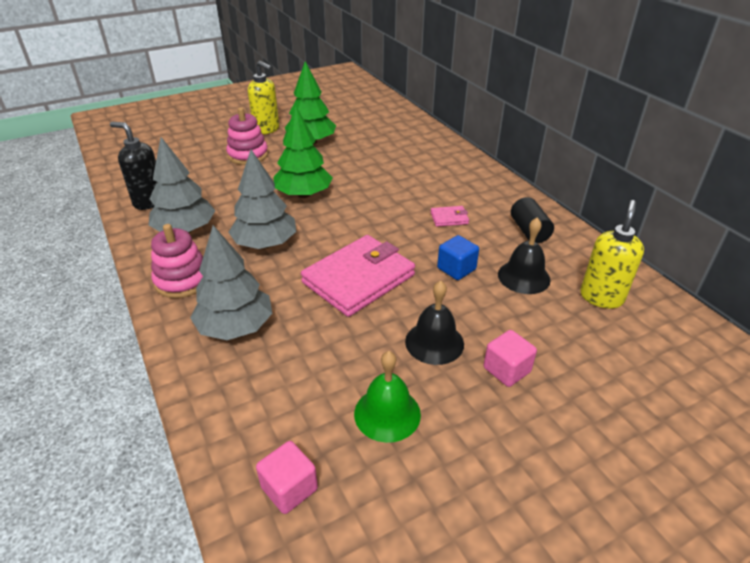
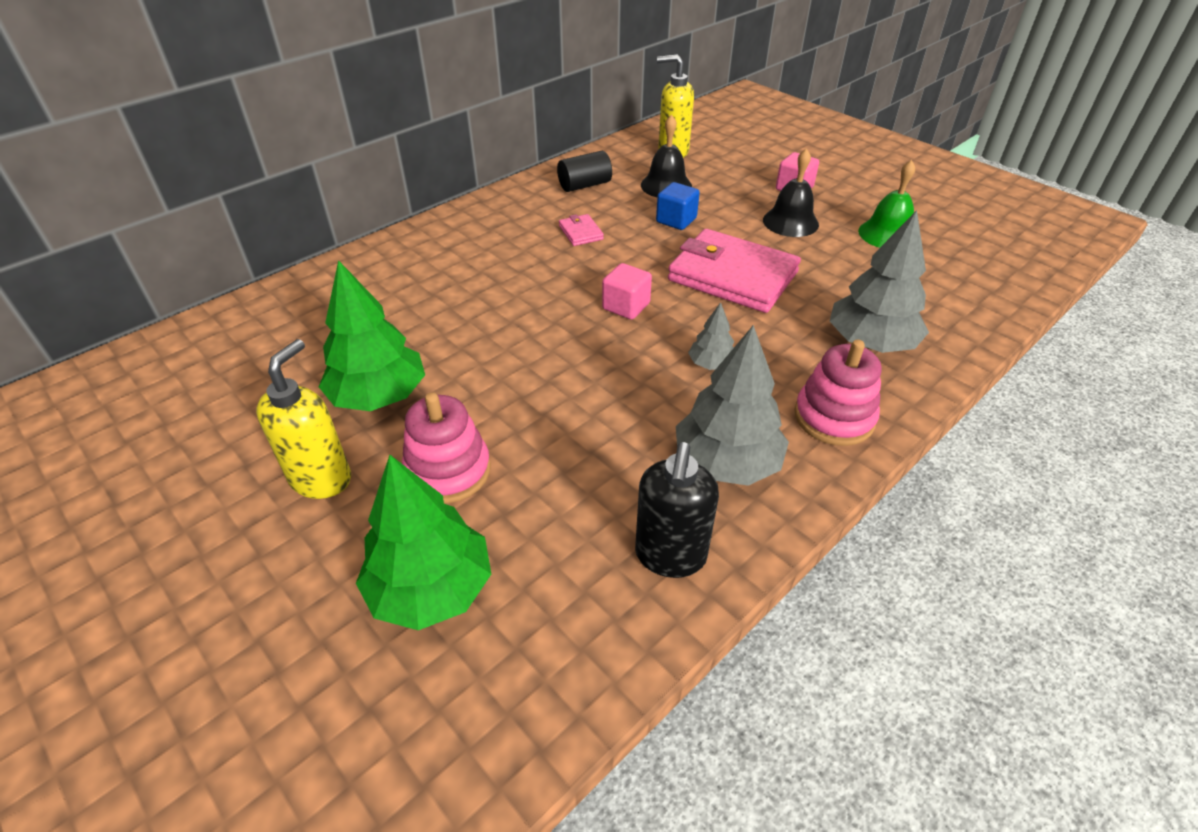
camera: 105 degrees left, 5 degrees up
grey tree [228,150,297,249] -> grey tree [688,302,734,370], size x0.50
pink cube [256,441,318,514] -> pink cube moved to [602,263,652,320]
green tree [274,106,333,198] -> green tree moved to [356,455,491,630]

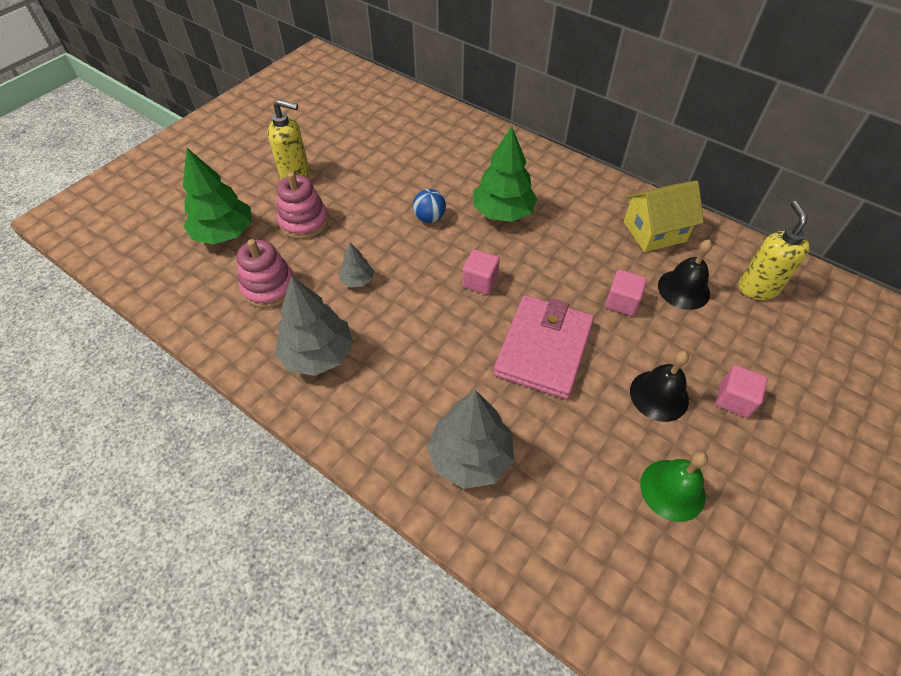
camera: 80 degrees right, 10 degrees up
green tree [319,260,425,411] -> green tree moved to [473,126,537,222]
black cylinder [557,151,612,192] -> yellow house [624,181,704,252]
pink wallet [559,214,604,246] -> none
black soap dispenser [635,442,719,578] -> none
blue cube [656,182,700,230] -> pink cube [605,270,647,316]
grey tree [688,302,734,370] -> grey tree moved to [339,242,374,288]
pink stacking toy [794,340,881,446] -> pink stacking toy moved to [237,239,295,308]
none -> blue ball [413,189,446,223]

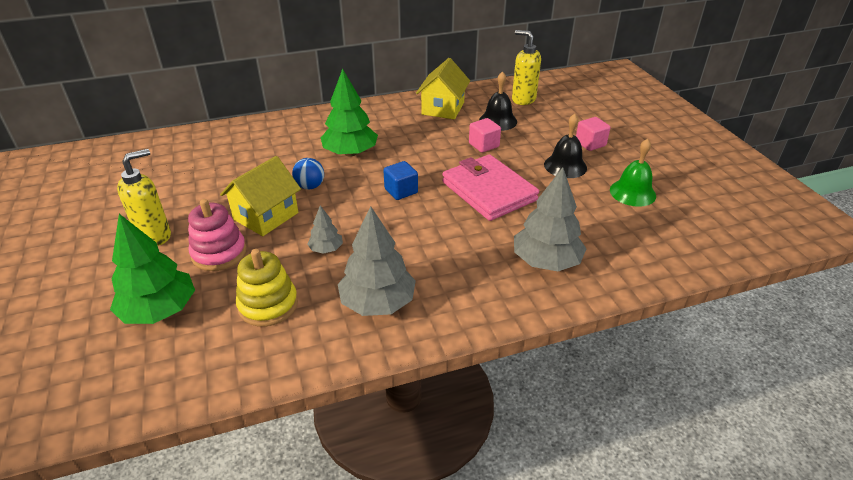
camera: 55 degrees left, 15 degrees down
pink stacking toy [237,239,295,308] -> yellow stacking toy [236,249,298,327]
pink cube [462,250,500,295] -> blue cube [383,161,418,200]
none -> yellow house [220,156,301,236]

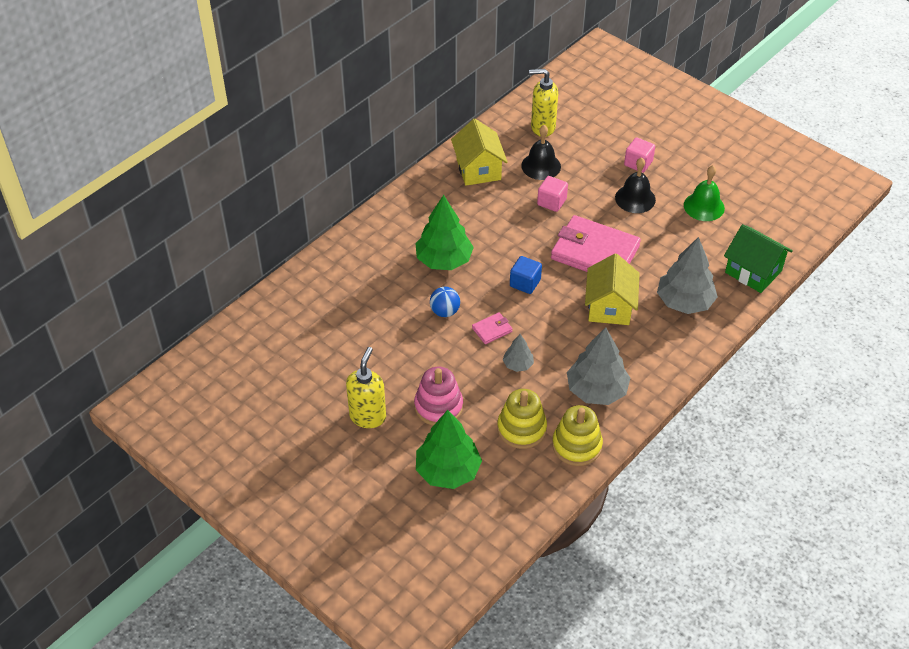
camera: 30 degrees left, 10 degrees up
yellow house [220,156,301,236] -> yellow house moved to [585,254,640,325]
none -> pink wallet [472,312,513,344]
none -> yellow stacking toy [552,405,603,466]
none -> green house [724,224,793,293]

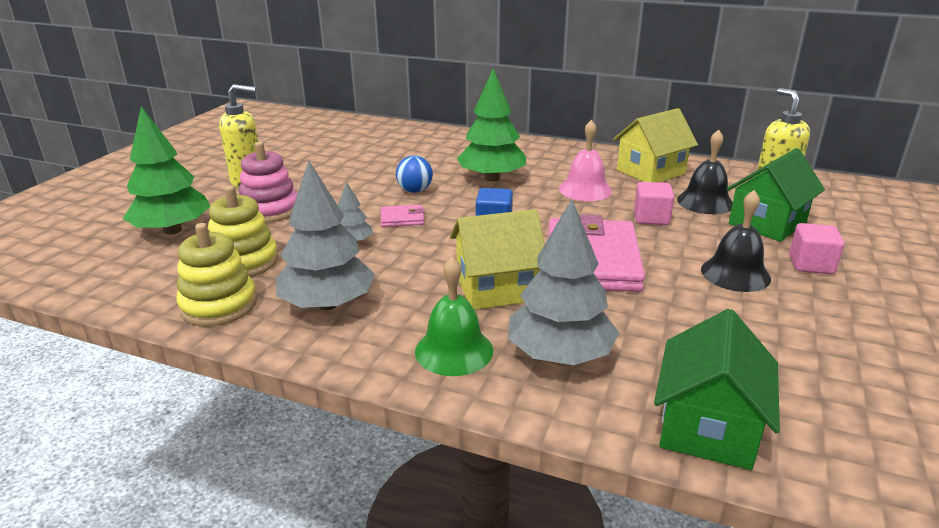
camera: 70 degrees right, 20 degrees down
pink wallet [472,312,513,344] -> pink wallet turned 45 degrees counterclockwise [381,205,425,227]
green bell [684,165,725,221] -> green bell moved to [415,257,493,376]
none -> pink bell [559,120,612,201]
none -> green house [727,148,825,242]

